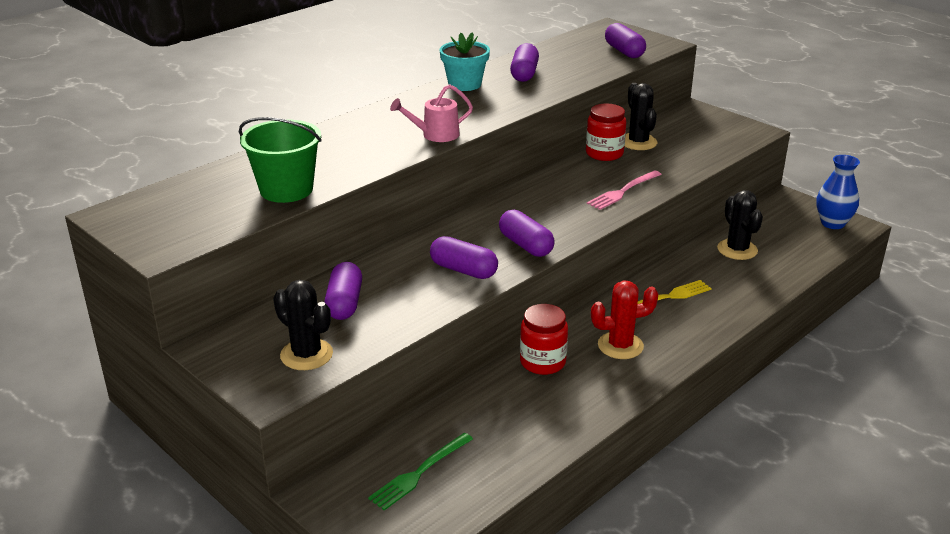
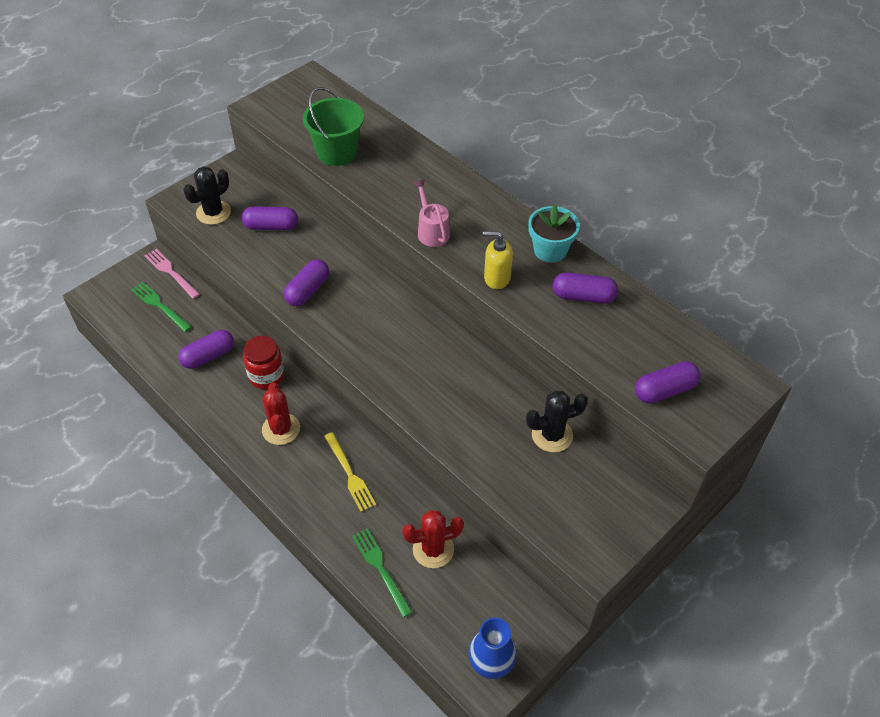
camera: 90 degrees right, 20 degrees up
purple capsule [499,210,555,257] -> purple capsule moved to [178,330,234,369]
red jar [586,104,626,161] -> none
pink fork [587,170,662,210] -> pink fork moved to [144,249,200,299]
black cactus [717,190,763,260] -> red cactus [402,510,464,568]
none -> green fork [352,528,412,617]
none -> yellow soap dispenser [483,231,513,289]

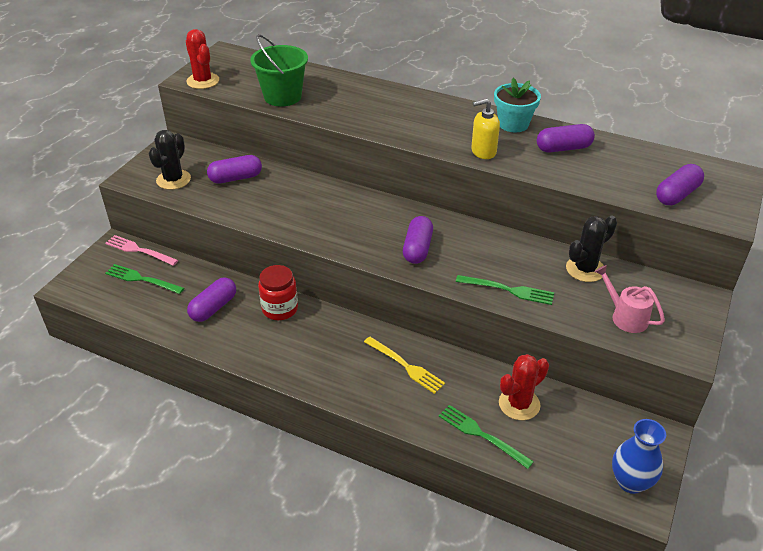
camera: 20 degrees left, 10 degrees down
red cactus [262,382,300,445] -> red cactus moved to [186,29,219,89]
purple capsule [284,259,329,306] -> purple capsule moved to [403,216,433,264]
pink watering can [413,180,450,247] -> pink watering can moved to [594,265,665,333]
none -> green fork [456,275,554,305]

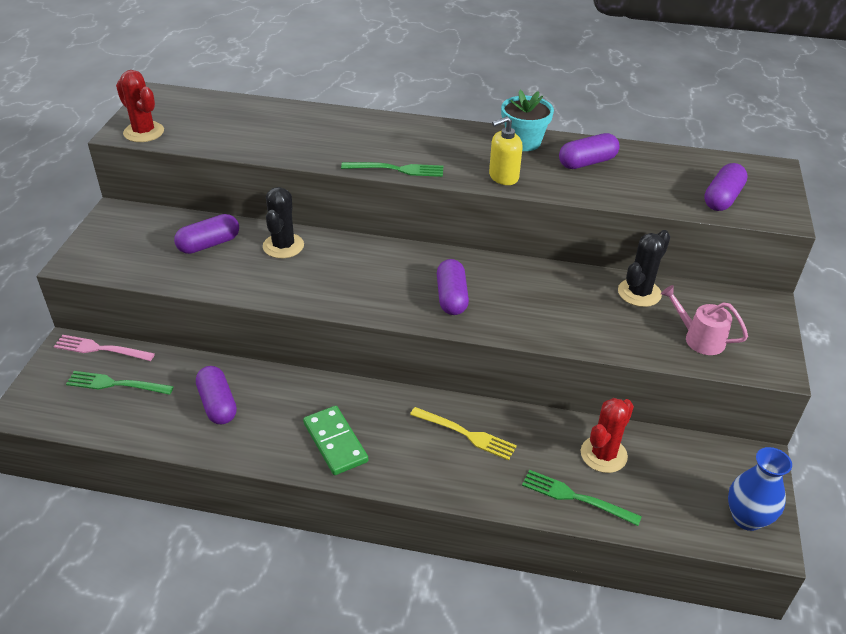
camera: 15 degrees left, 0 degrees up
black cactus [149,130,191,190] -> black cactus moved to [263,187,304,258]
purple capsule [187,278,236,322] -> purple capsule turned 45 degrees counterclockwise [196,366,237,424]
green bucket [250,34,308,107] -> none
red jar [258,265,298,320] -> none
green fork [456,275,554,305] -> green fork moved to [341,162,443,177]
none -> green domino [303,406,368,475]

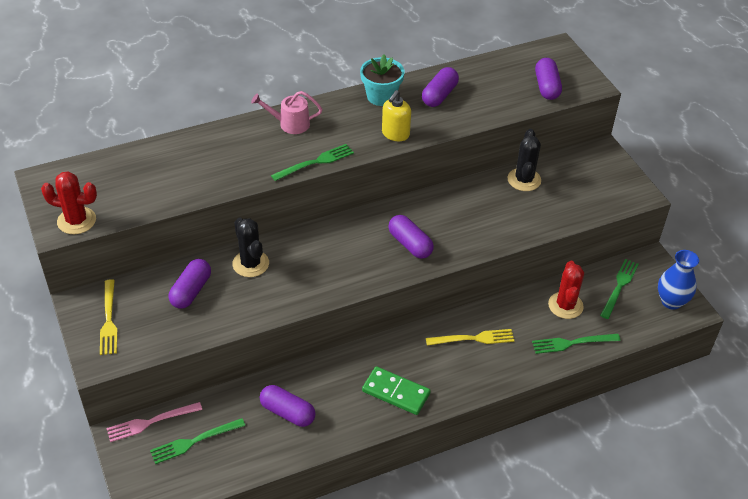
camera: 35 degrees left, 5 degrees up
pink watering can [661,285,748,355] -> pink watering can moved to [251,91,322,134]
none -> yellow fork [100,279,117,355]
none -> green fork [600,259,639,319]

